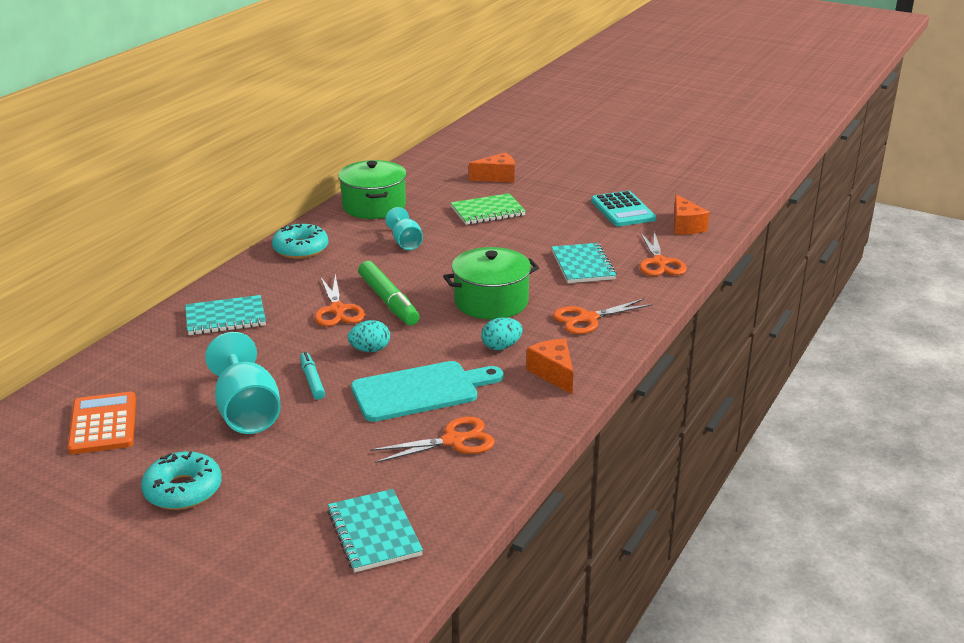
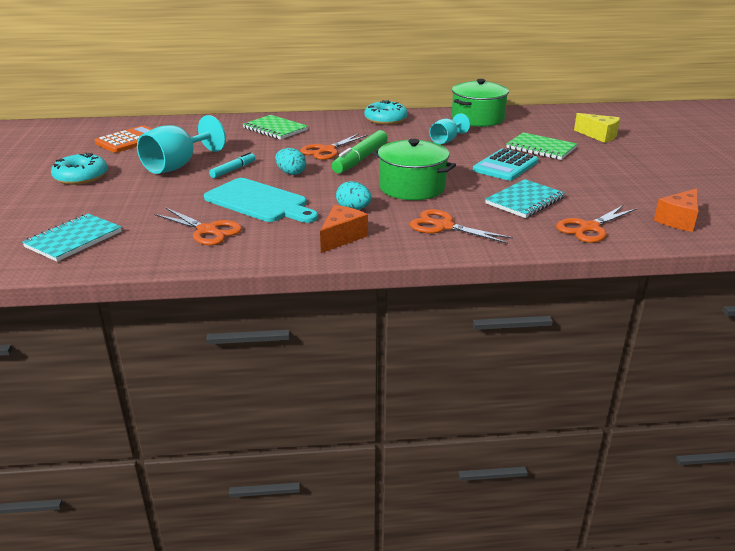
camera: 55 degrees right, 0 degrees up
turquoise notebook [185,295,266,335] -> green notebook [243,115,308,140]
orange cheese [469,152,515,183] -> yellow cheese [574,113,620,143]
turquoise calculator [591,191,656,226] -> turquoise calculator moved to [473,149,539,181]

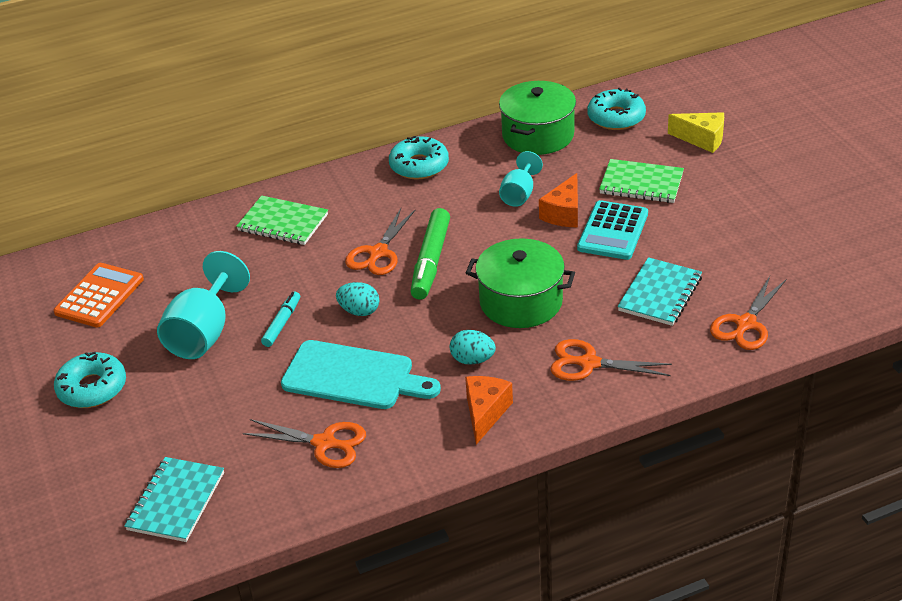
camera: 15 degrees left, 10 degrees up
orange cheese [654,188,699,232] -> orange cheese moved to [539,173,578,227]
none -> turquoise donut [587,88,646,130]

